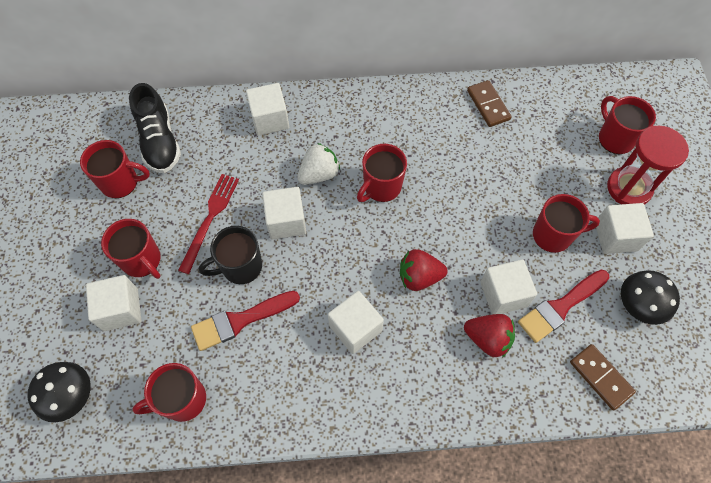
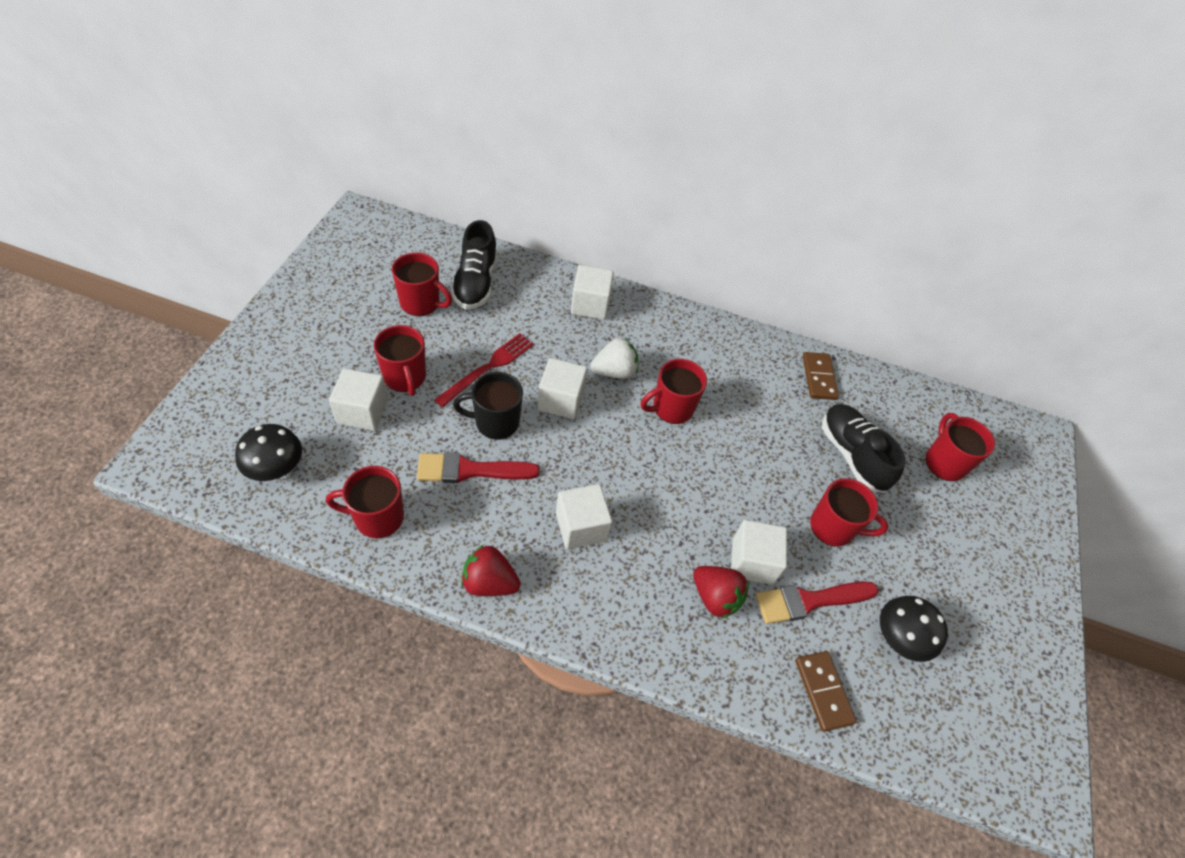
camera: 15 degrees right, 10 degrees down
red strawberry [400,249,448,291] -> red strawberry moved to [461,545,521,596]
white cube [596,203,654,254] -> none
red hourglass [607,126,689,205] -> none
none -> black shoe [822,404,905,492]

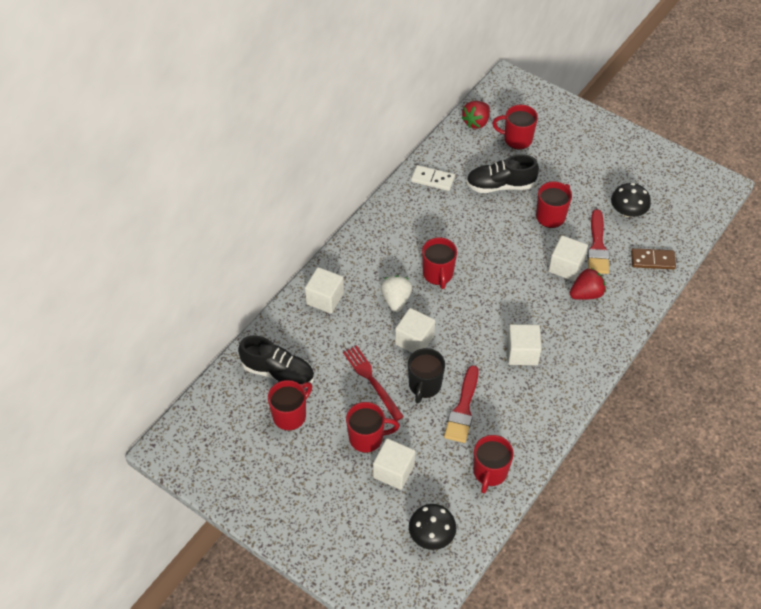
camera: 65 degrees left, 0 degrees up
red strawberry [461,545,521,596] -> red strawberry moved to [462,101,490,129]
brown domino [803,352,839,400] -> white domino [411,165,455,191]

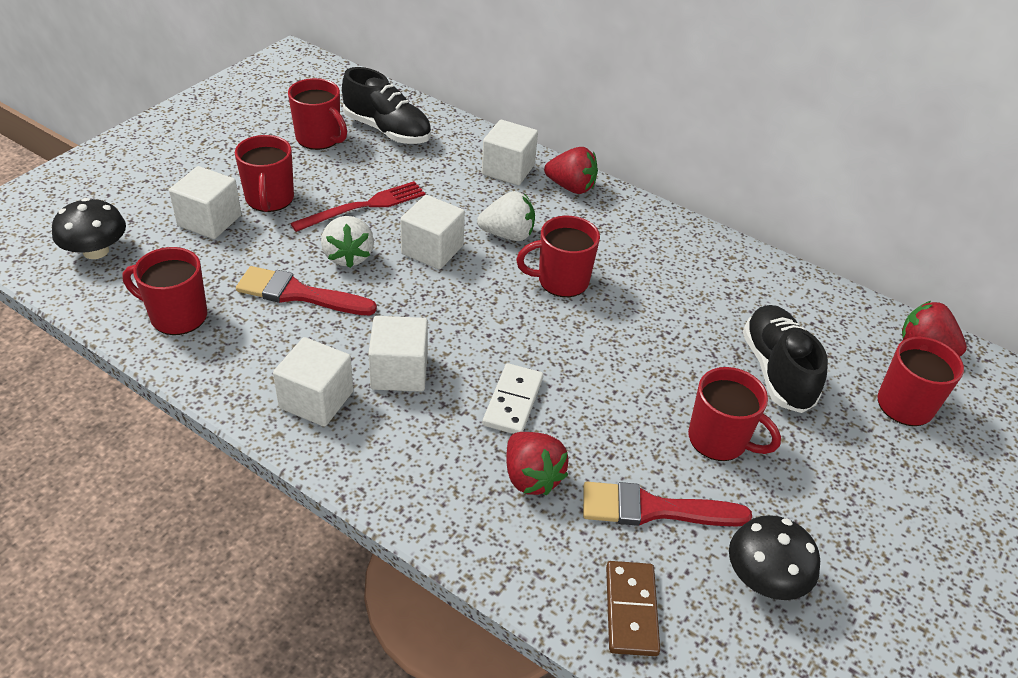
camera: 85 degrees right, 10 degrees down
black shoe [238,336,314,385] -> black shoe turned 75 degrees counterclockwise [342,67,431,144]
black mug [408,348,445,403] -> white strawberry [321,216,374,268]
white domino [411,165,455,191] -> white domino moved to [483,363,543,434]
white cube [548,235,588,281] -> white cube moved to [273,337,353,427]
none -> red strawberry [544,147,598,194]

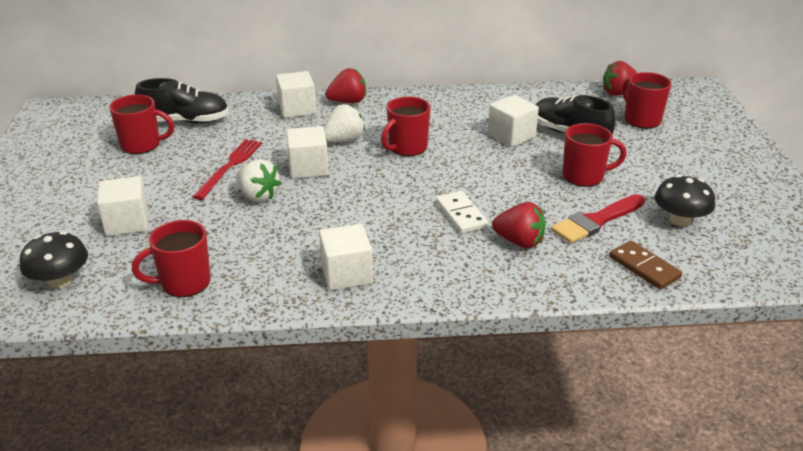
camera: 35 degrees left, 10 degrees down
red mug [235,135,294,212] -> none
red brush [236,266,377,315] -> none
white cube [368,316,428,392] -> white cube moved to [488,95,539,147]

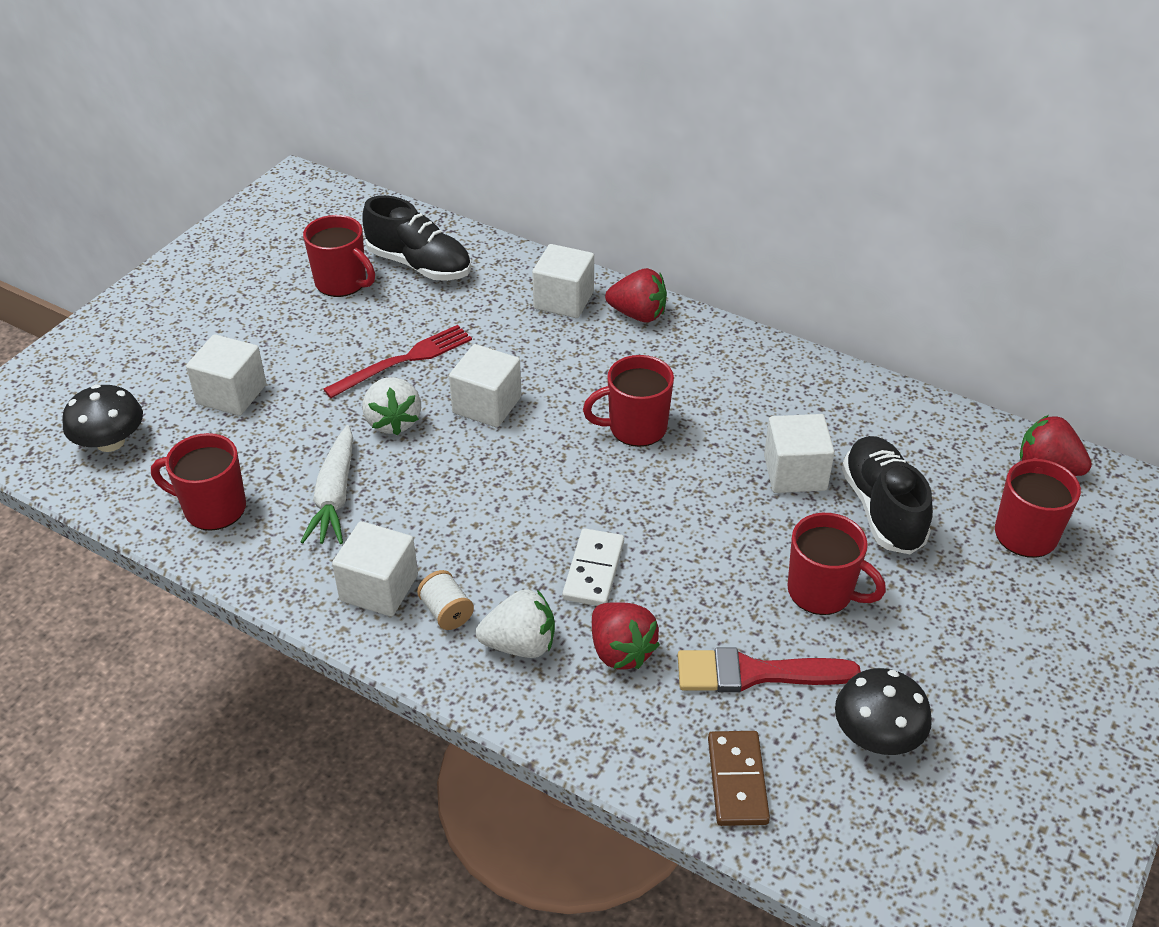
camera: 35 degrees right, 10 degrees up
white strawberry [324,104,365,142] -> white strawberry moved to [476,589,555,658]
none -> white carrot [301,425,353,544]
none -> white spool [417,570,474,630]

